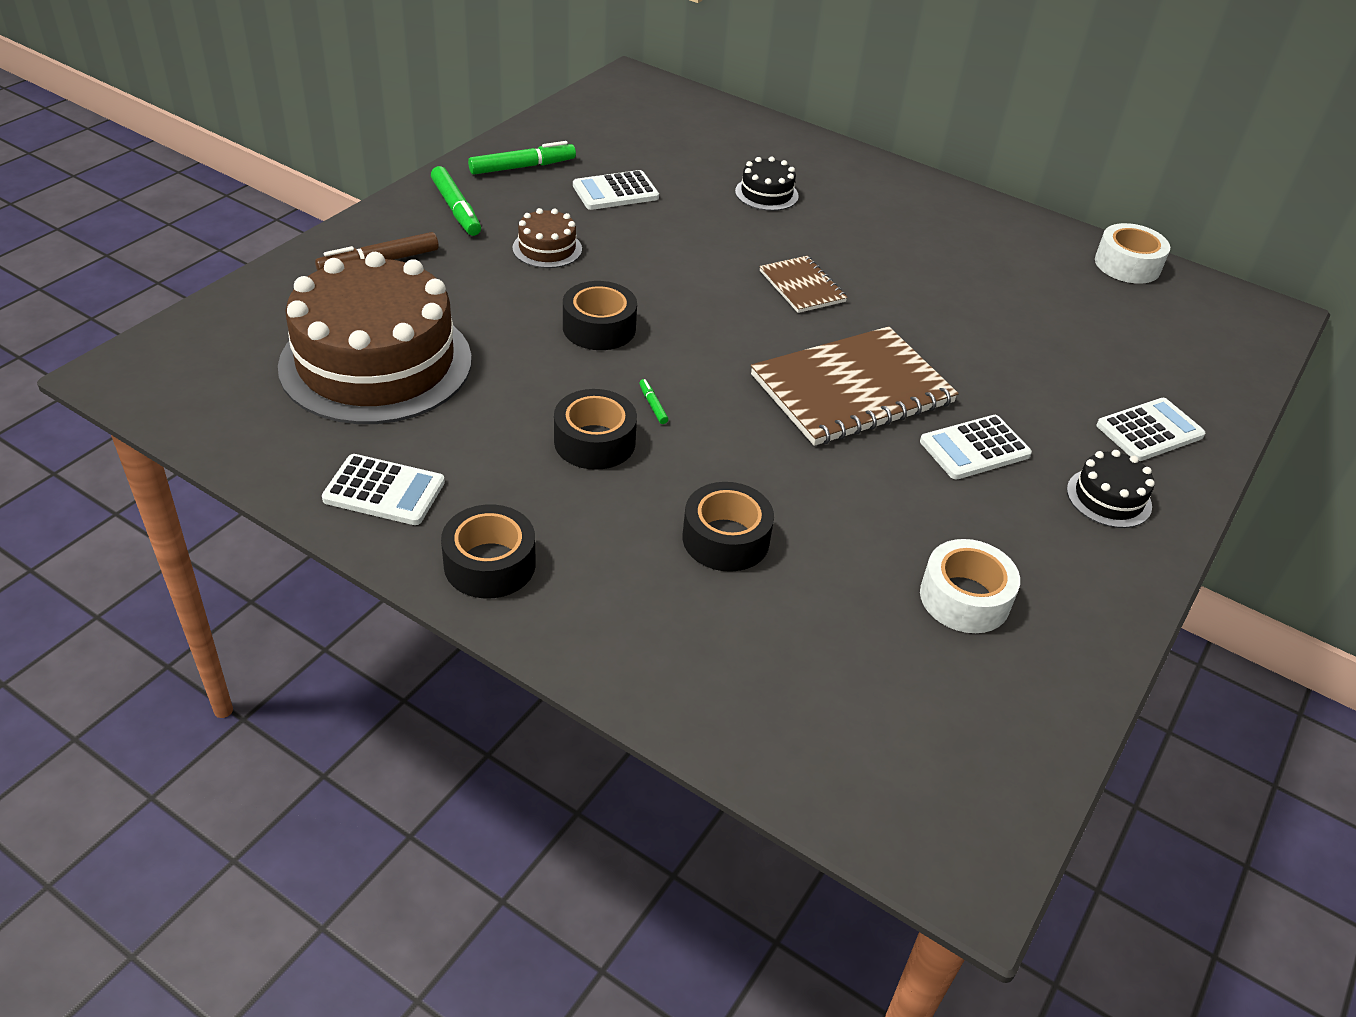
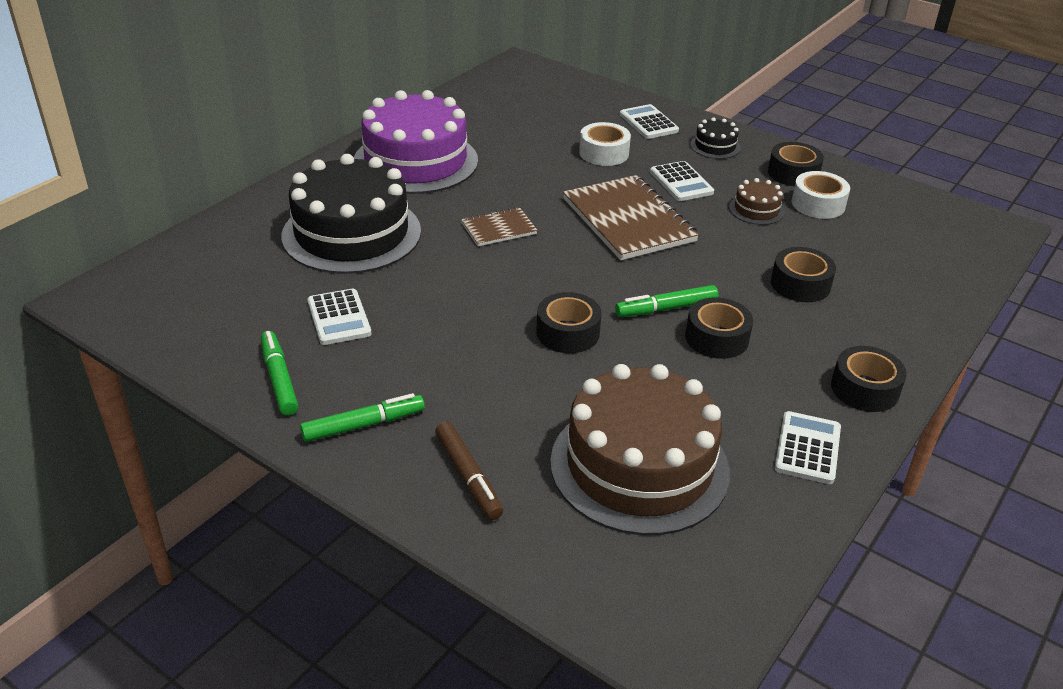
camera: 85 degrees left, 5 degrees down
brown cake [512,208,582,268] -> brown cake moved to [729,178,785,225]
green marker [639,379,668,424] -> green marker [615,285,719,317], size x2.16
black cake [735,157,799,211] -> black cake [281,154,421,274], size x2.39
white tape [1095,223,1170,284] -> white tape moved to [579,122,631,166]
none -> purple cake [354,90,478,194]
none -> black tape [768,142,824,187]

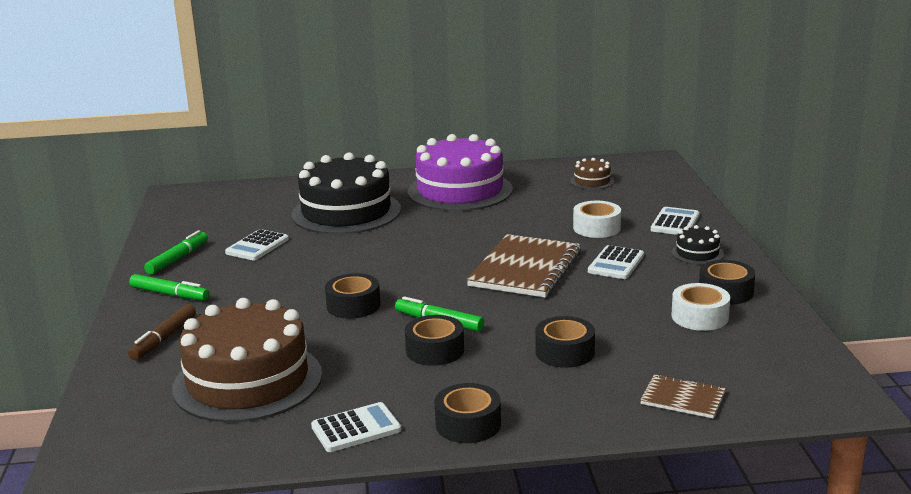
camera: 50 degrees right, 15 degrees down
brown notebook [461,207,538,246] -> brown notebook moved to [640,374,726,419]
brown cake [729,178,785,225] -> brown cake moved to [570,158,614,190]

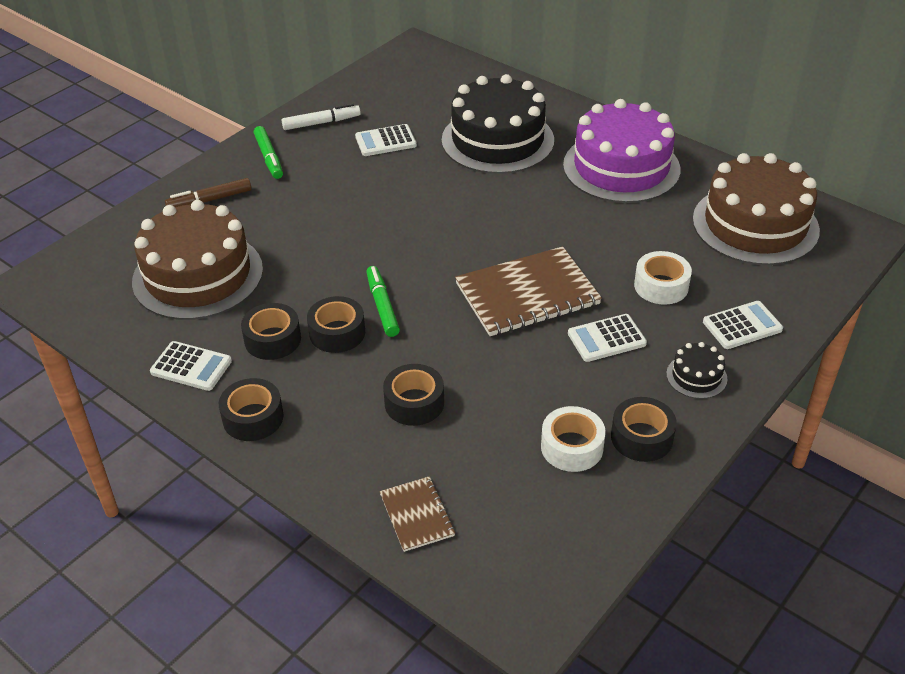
camera: 45 degrees right, 20 degrees up
green marker [144,230,208,275] -> white marker [282,103,361,130]
black tape [325,273,381,319] -> black tape moved to [241,303,301,360]
brown cake [570,158,614,190] -> brown cake [693,153,820,265], size x2.39

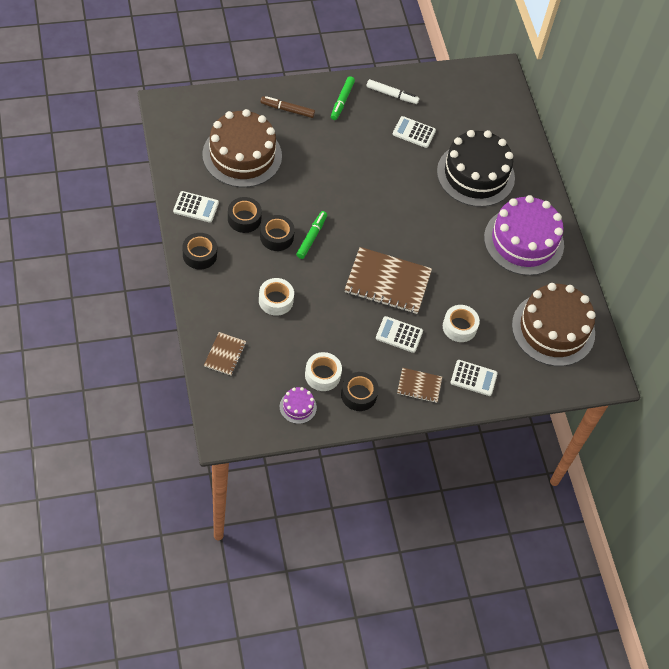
camera: 30 degrees right, 15 degrees up
white calculator [150,341,232,391] -> white calculator turned 45 degrees counterclockwise [173,191,219,223]
black tape [383,364,444,426] -> white tape [259,278,294,316]
black cake [666,342,728,399] -> brown notebook [397,368,442,403]
none -> purple cake [280,387,317,424]

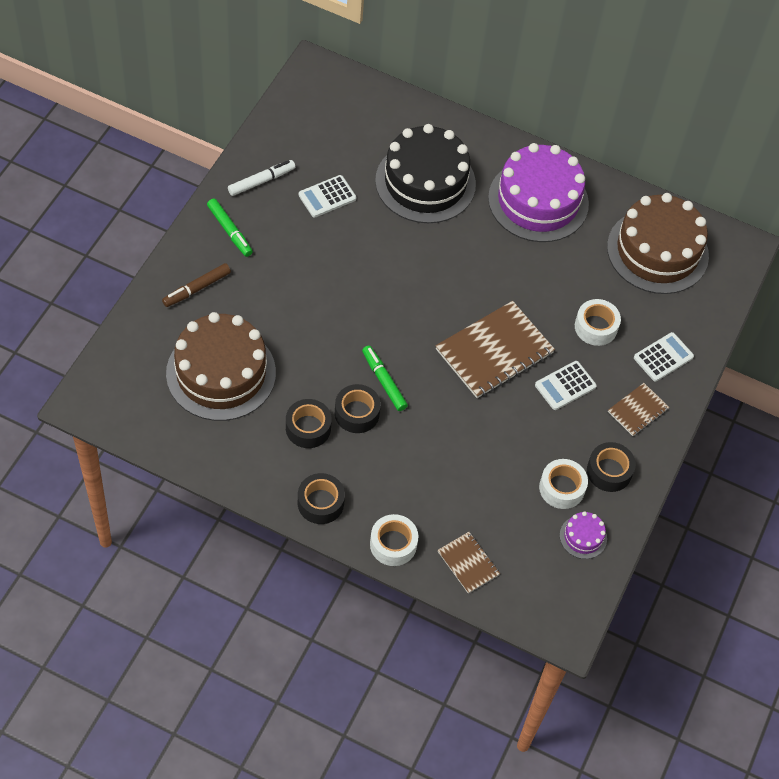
camera: 50 degrees left, 0 degrees up
white calculator [173,191,219,223] -> none
white tape [259,278,294,316] -> white tape moved to [370,514,418,566]

